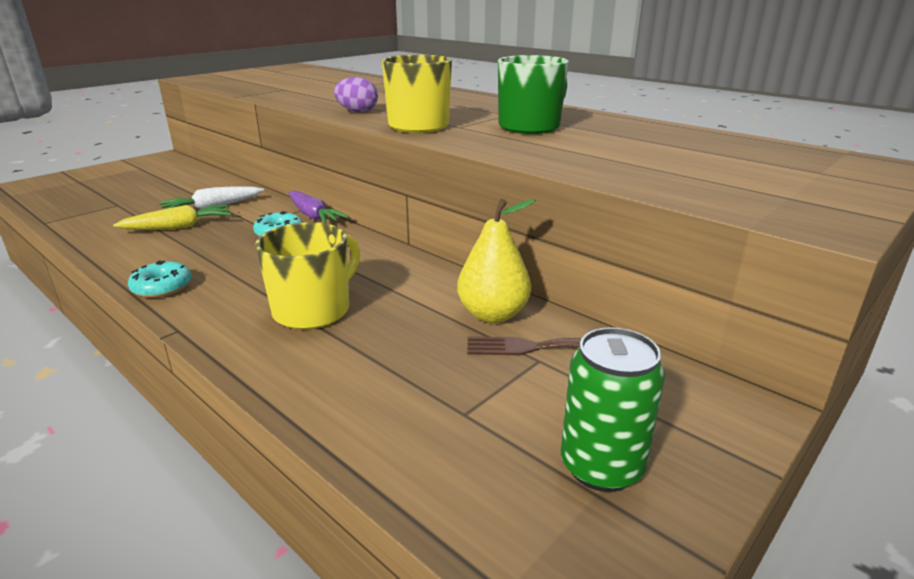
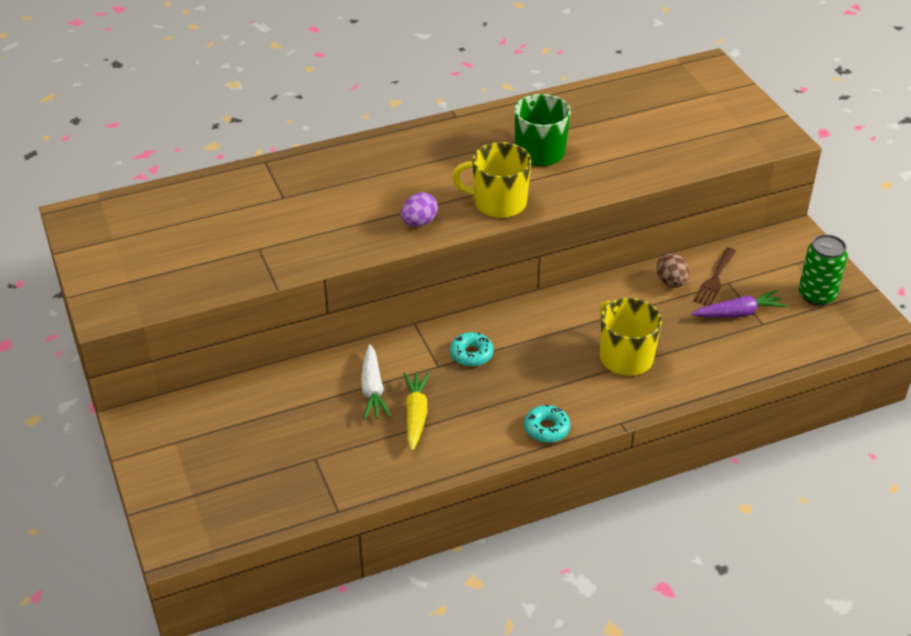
camera: 65 degrees left, 15 degrees up
purple carrot [289,191,349,223] -> purple carrot moved to [691,290,787,318]
yellow pear [457,199,536,323] -> brown egg [657,253,689,287]

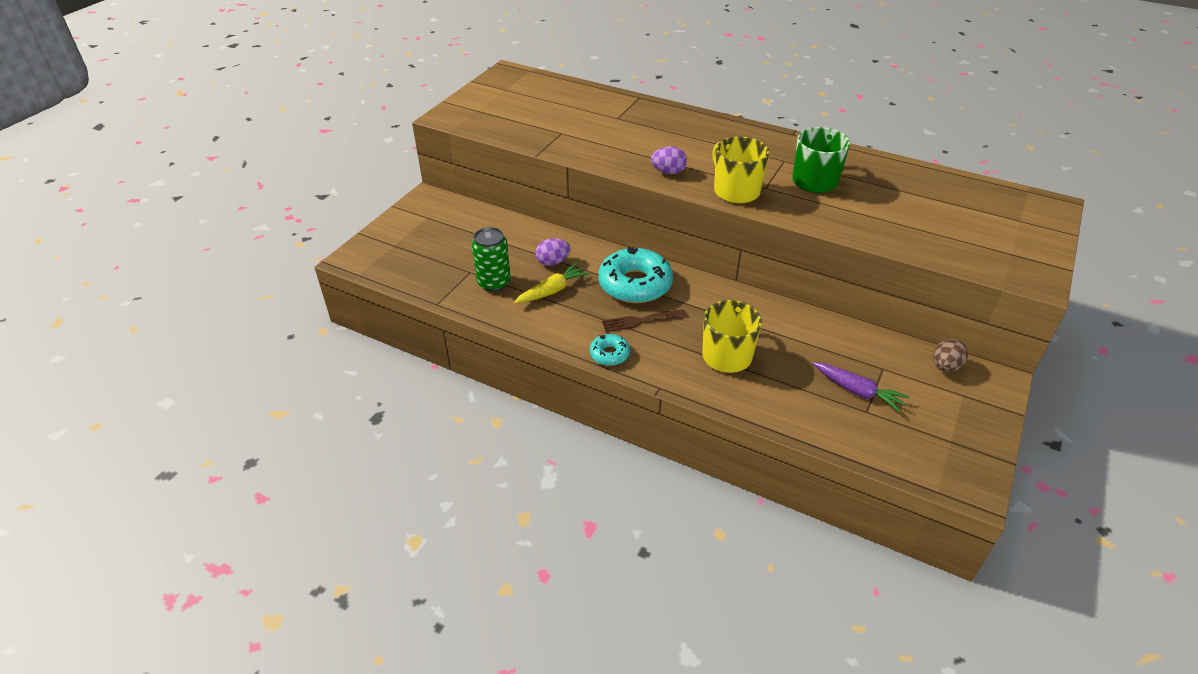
camera: 50 degrees right, 0 degrees up
white carrot [361,344,391,420] -> purple egg [536,238,571,266]
turquoise donut [450,332,493,367] -> turquoise donut [598,246,673,303], size x2.02
brown egg [657,253,689,287] -> brown egg moved to [933,339,968,372]
brown fork [694,248,736,306] -> brown fork moved to [602,309,686,332]
green can [799,234,848,306] -> green can moved to [472,227,511,292]

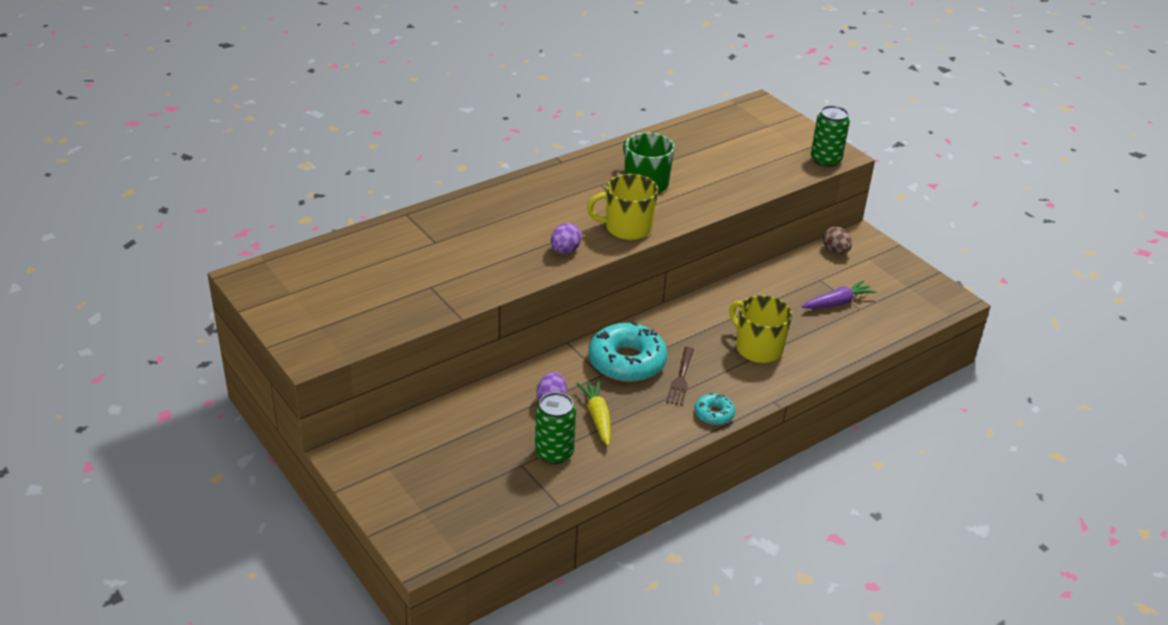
camera: 65 degrees left, 5 degrees down
none -> green can [811,106,850,167]

